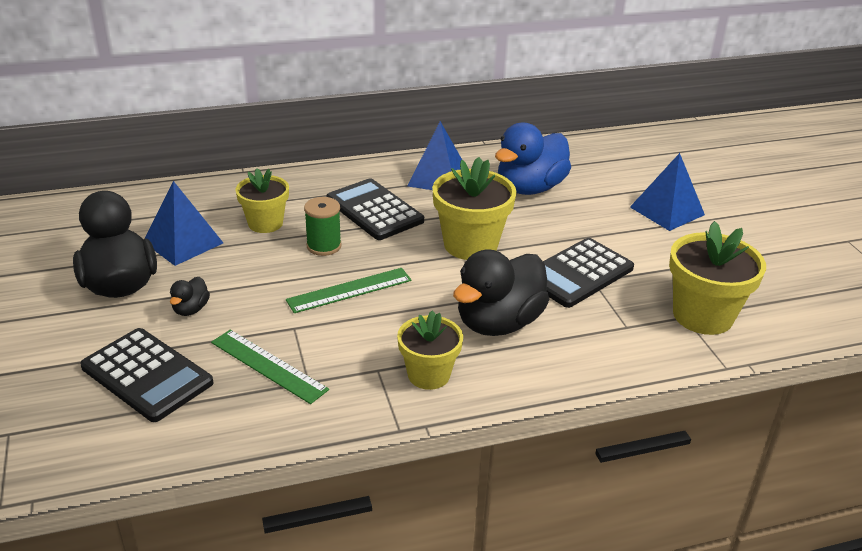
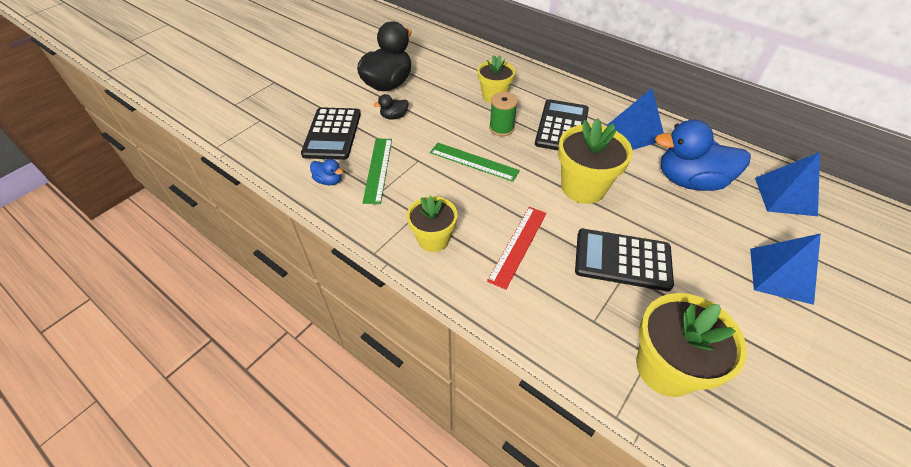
camera: 55 degrees right, 15 degrees up
blue pyramid [145,181,223,266] -> blue pyramid moved to [755,152,820,216]
black duck [453,250,550,336] -> red ruler [487,207,547,290]
none -> blue duck [310,159,343,185]

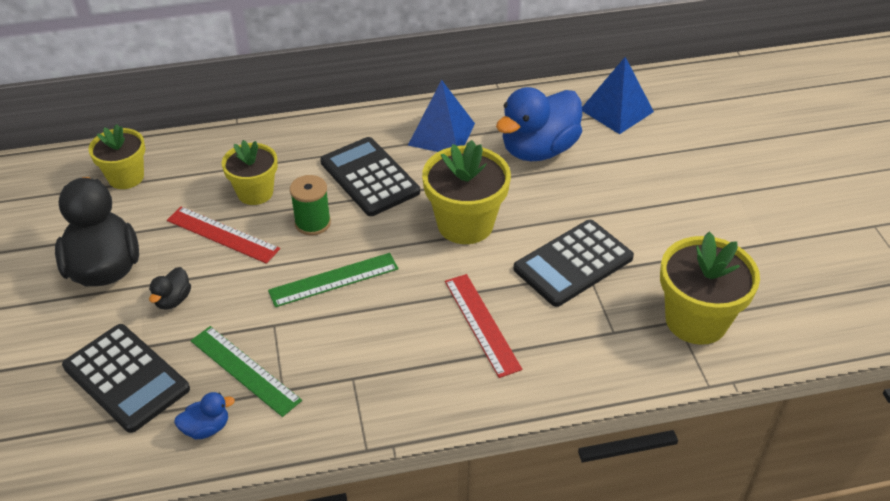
camera: 50 degrees left, 5 degrees down
yellow flower pot [407,196,457,252] -> yellow flower pot moved to [89,124,145,189]
blue pyramid [750,233,821,305] -> none
none -> red ruler [167,207,280,264]

